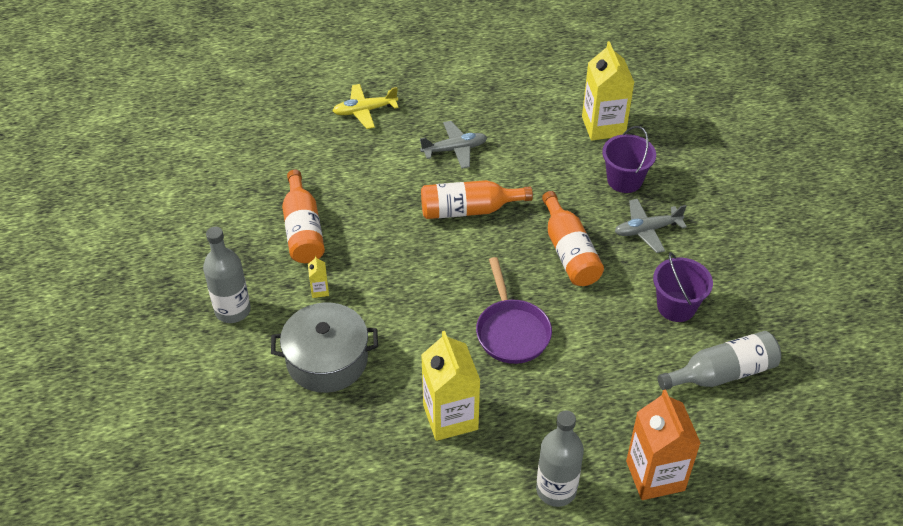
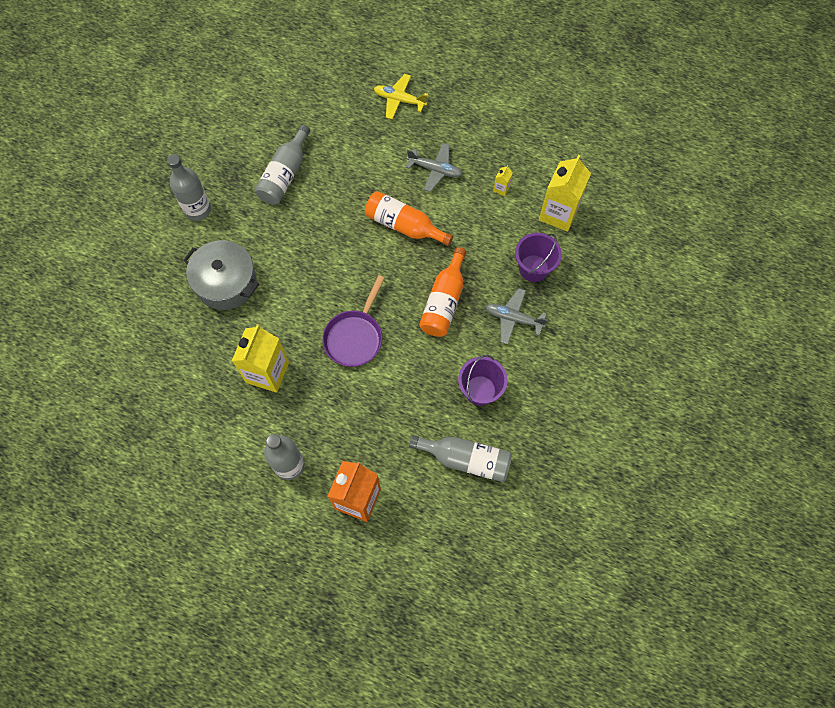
camera: 35 degrees right, 20 degrees up
orange bottle [282,170,325,263] -> grey bottle [255,125,310,205]
yellow carton [308,256,329,298] -> yellow carton moved to [493,165,513,196]

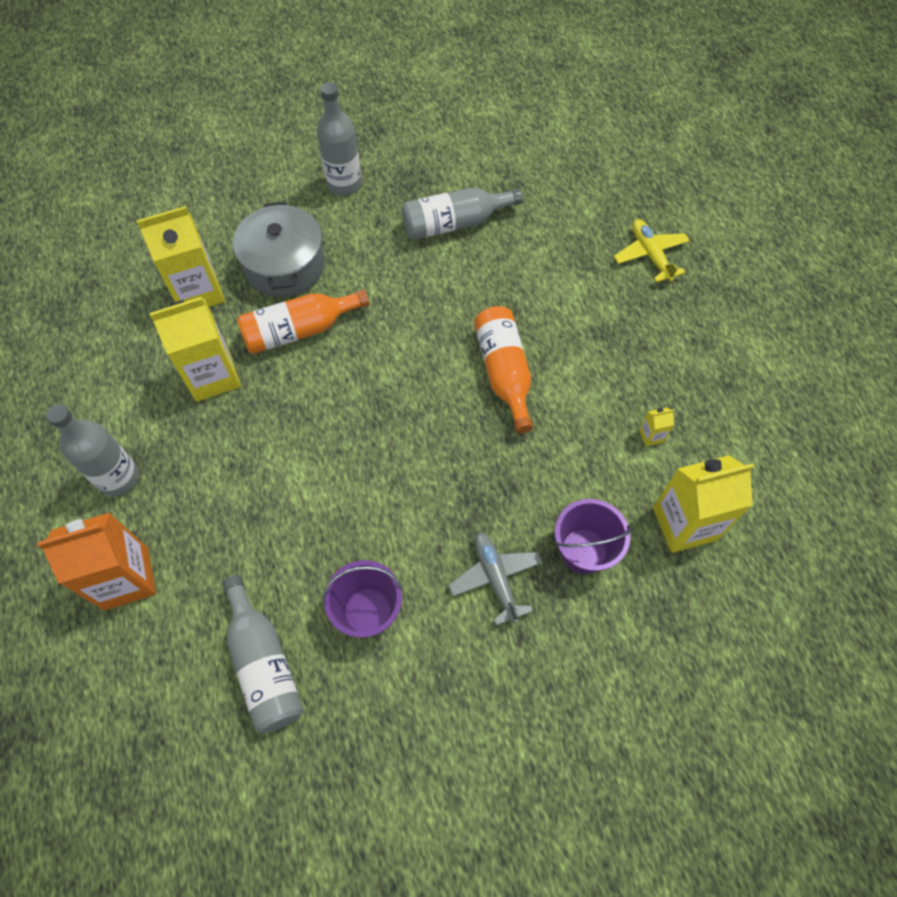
camera: 50 degrees right, 5 degrees down
purple pan [322,275,385,367] -> none
grey plane [406,143,462,192] -> none
orange bottle [419,247,466,337] -> orange bottle moved to [237,289,369,354]
none -> yellow carton [136,206,225,307]

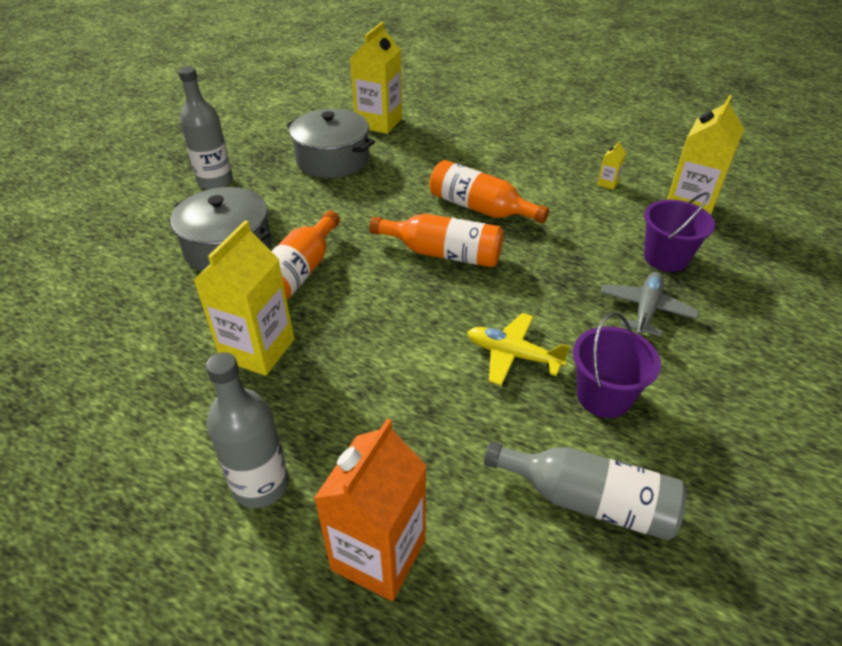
camera: 45 degrees left, 20 degrees down
yellow carton [136,206,225,307] -> yellow carton moved to [350,22,402,134]
grey bottle [402,188,523,240] -> grey pot [286,109,375,178]
grey plane [448,532,543,626] -> grey plane turned 90 degrees clockwise [600,272,699,337]
yellow plane [614,219,690,282] -> yellow plane moved to [467,313,570,386]
none -> orange bottle [369,214,503,267]

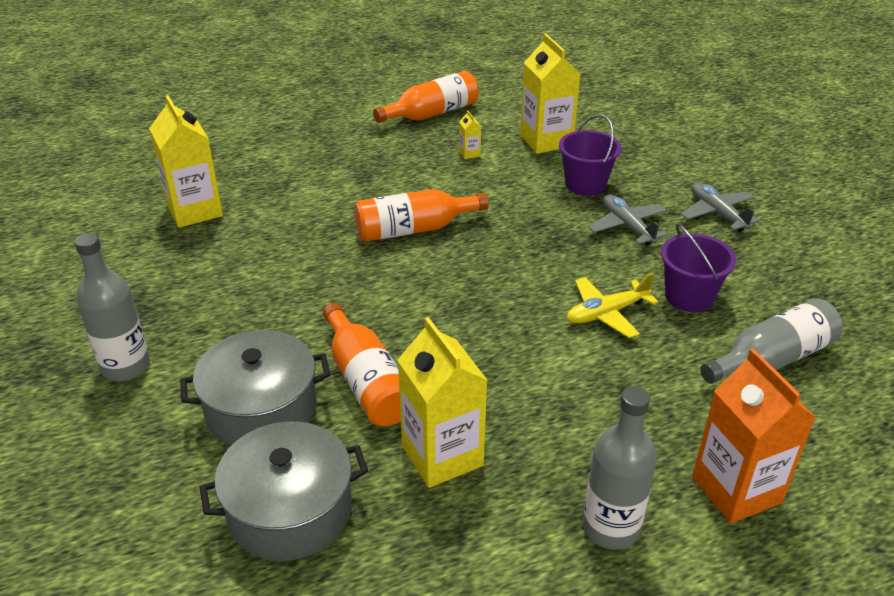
camera: 50 degrees left, 5 degrees down
grey pot [286,109,375,178] -> grey pot moved to [199,421,368,561]
orange bottle [369,214,503,267] -> orange bottle moved to [373,71,479,123]
none -> grey plane [681,182,761,232]

